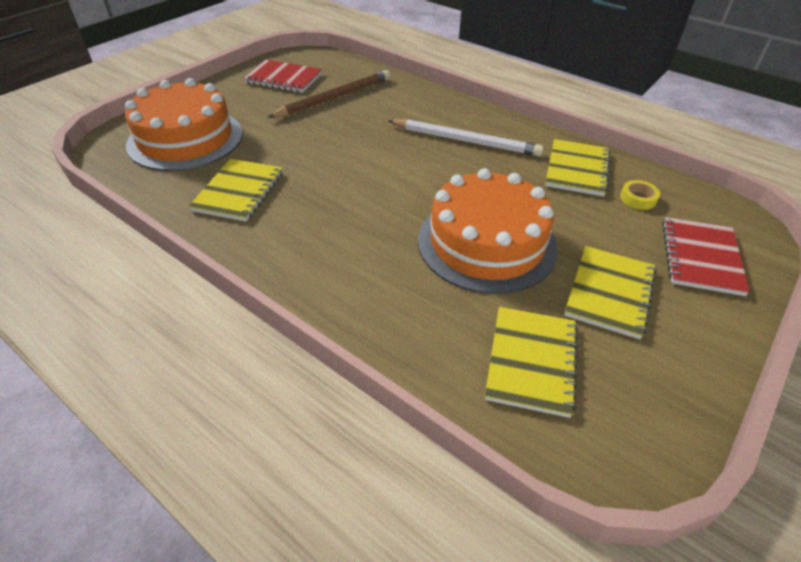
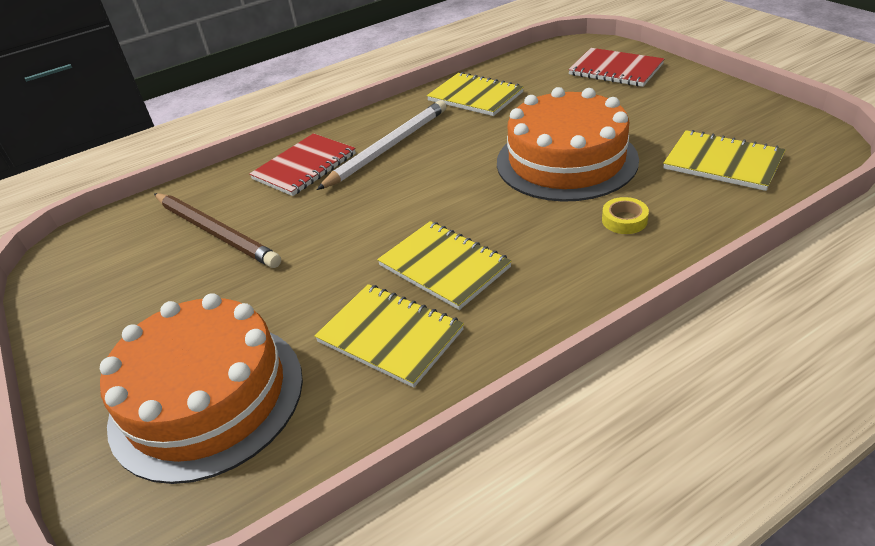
camera: 65 degrees left, 5 degrees down
red notebook [243,60,322,93] -> red notebook moved to [249,133,356,196]
brown pencil [267,70,391,118] -> brown pencil turned 150 degrees clockwise [154,193,281,268]
yellow notebook [564,246,656,339] -> yellow notebook moved to [377,221,512,310]
yellow tape [620,180,660,210] -> yellow tape moved to [602,197,649,234]

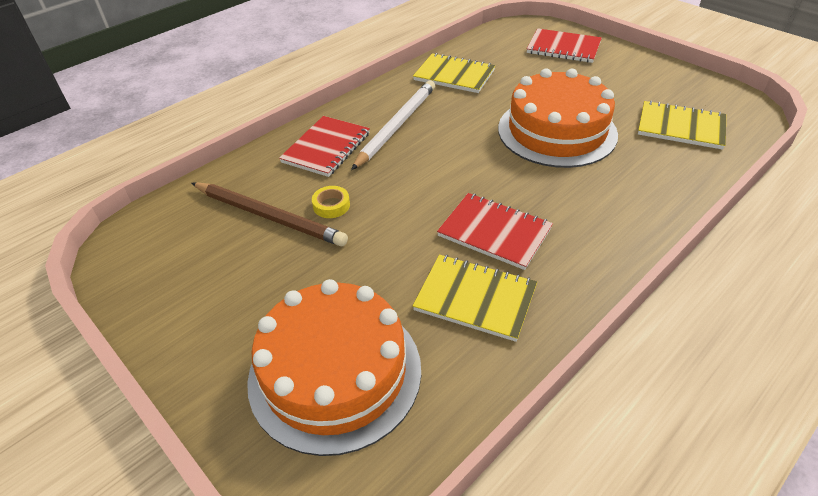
camera: 15 degrees left, 5 degrees up
yellow notebook [377,221,512,310] -> red notebook [437,193,553,270]
yellow tape [602,197,649,234] -> yellow tape moved to [312,186,350,218]

